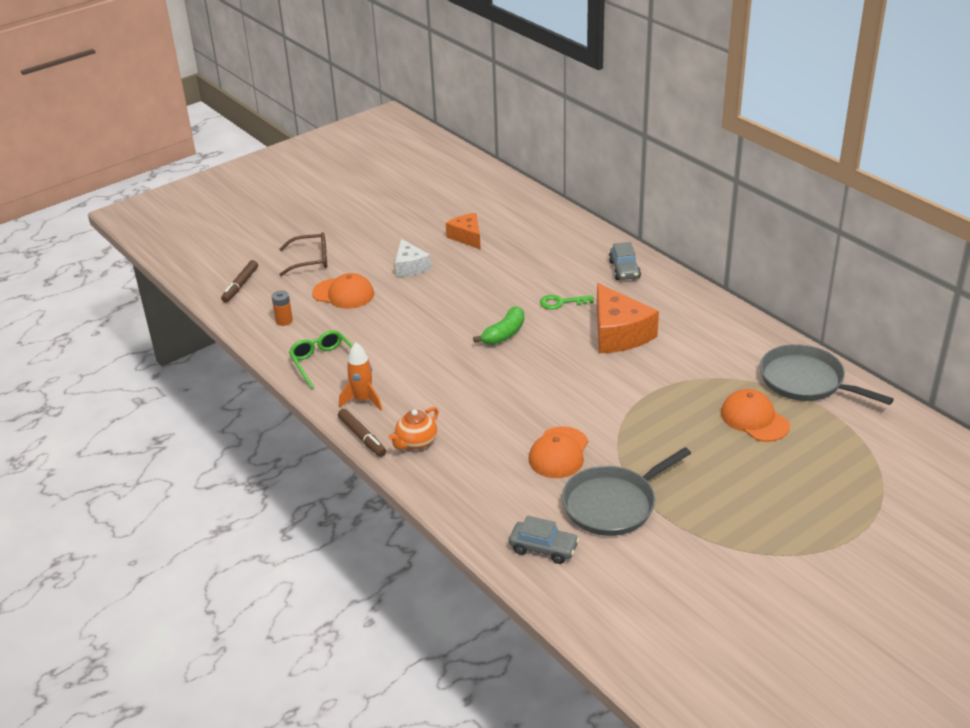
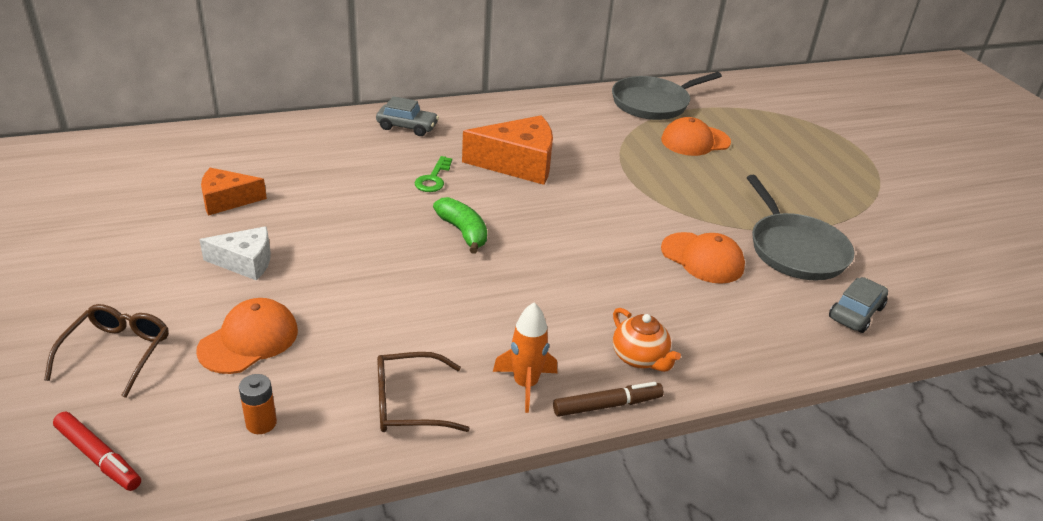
camera: 75 degrees left, 0 degrees up
brown marker [221,260,258,303] -> red marker [53,412,141,491]
green glasses [289,330,353,389] -> brown glasses [377,352,470,432]

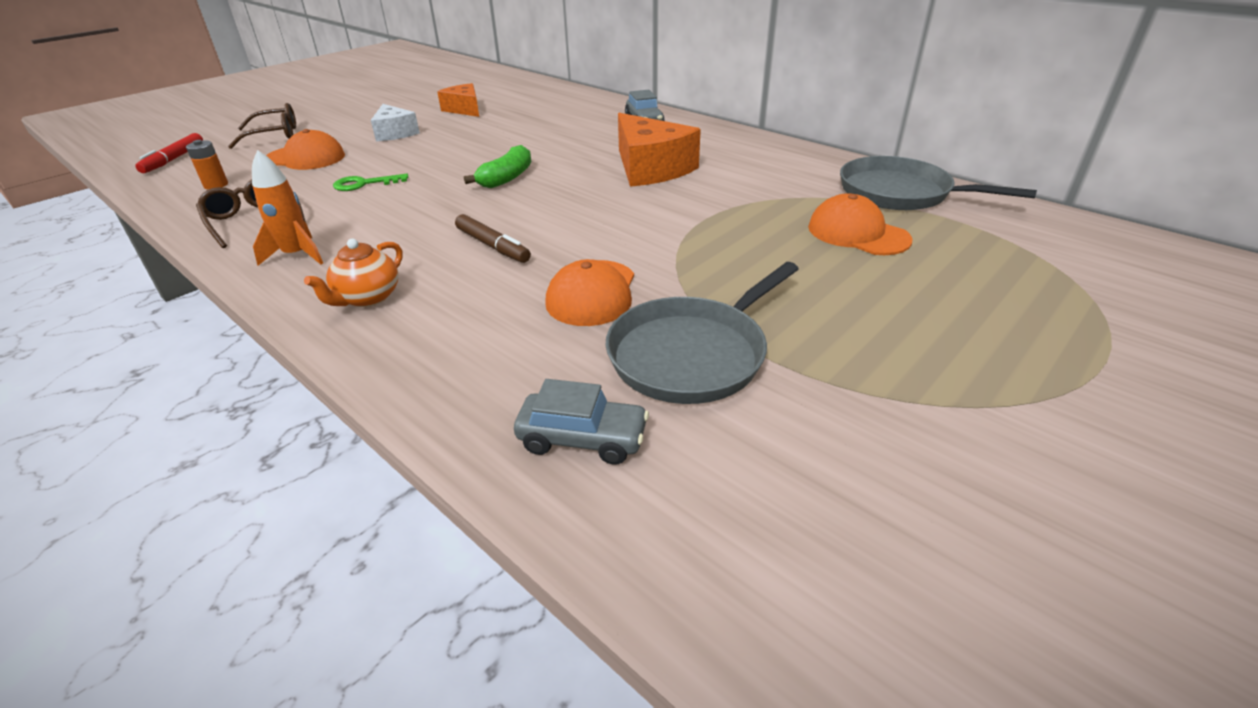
camera: 65 degrees right, 0 degrees up
green key [415,156,452,192] -> green key moved to [333,174,408,191]
brown marker [553,382,664,417] -> brown marker moved to [455,214,531,263]

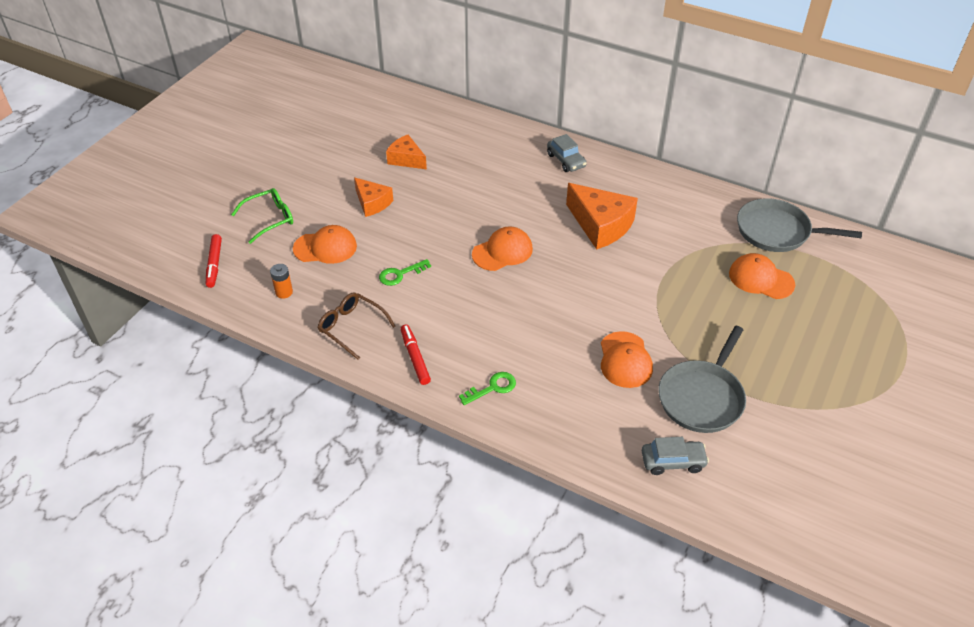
camera: 15 degrees left, 10 degrees up
brown glasses [228,103,296,149] -> green glasses [231,188,293,244]
orange rocket [252,150,323,266] -> red marker [401,325,431,385]
orange teapot [304,239,403,307] -> green key [459,372,516,405]
white cheese [371,104,420,141] -> orange cheese [354,177,393,217]
brown marker [455,214,531,263] -> none
green banana [464,145,531,188] -> orange cap [472,226,533,271]

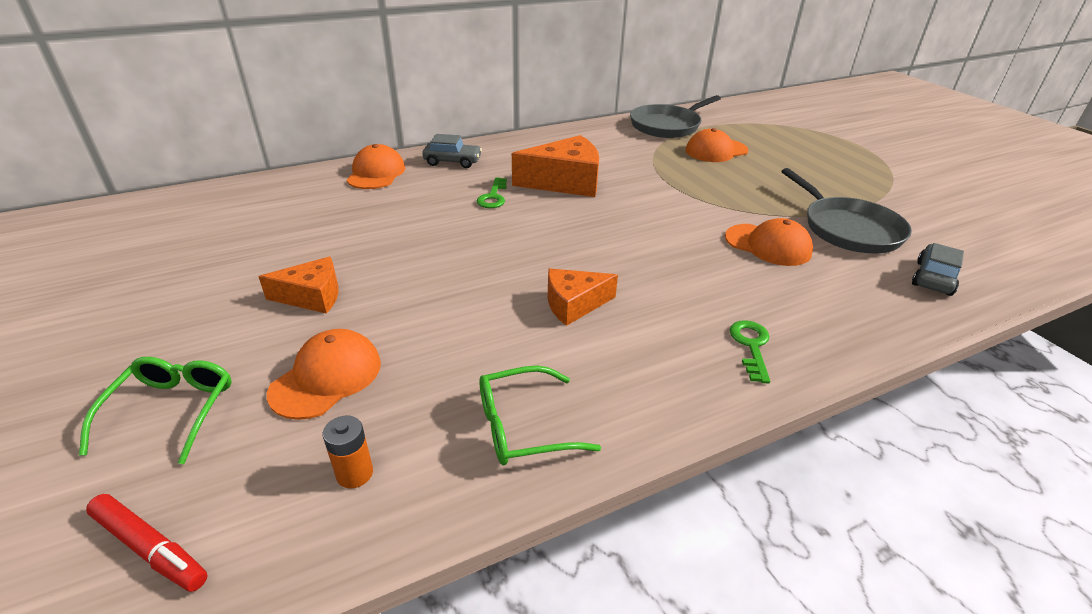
camera: 55 degrees left, 10 degrees down
brown glasses [318,293,396,360] -> green glasses [479,365,601,465]
green key [379,259,431,286] -> green key moved to [477,177,507,208]
orange cheese [386,135,427,169] -> orange cheese moved to [548,268,618,326]
red marker [401,325,431,385] -> none
orange cap [472,226,533,271] -> orange cap moved to [347,144,405,189]

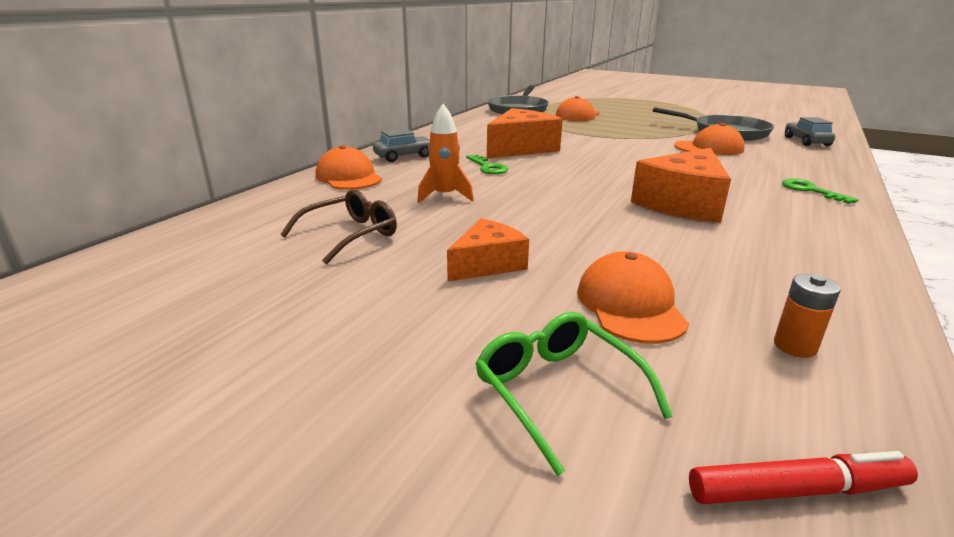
camera: 35 degrees left, 10 degrees down
green glasses [479,365,601,465] -> none
orange cheese [548,268,618,326] -> orange cheese [631,148,731,223], size x1.64
none -> brown glasses [280,189,397,264]
none -> orange rocket [417,104,474,203]

